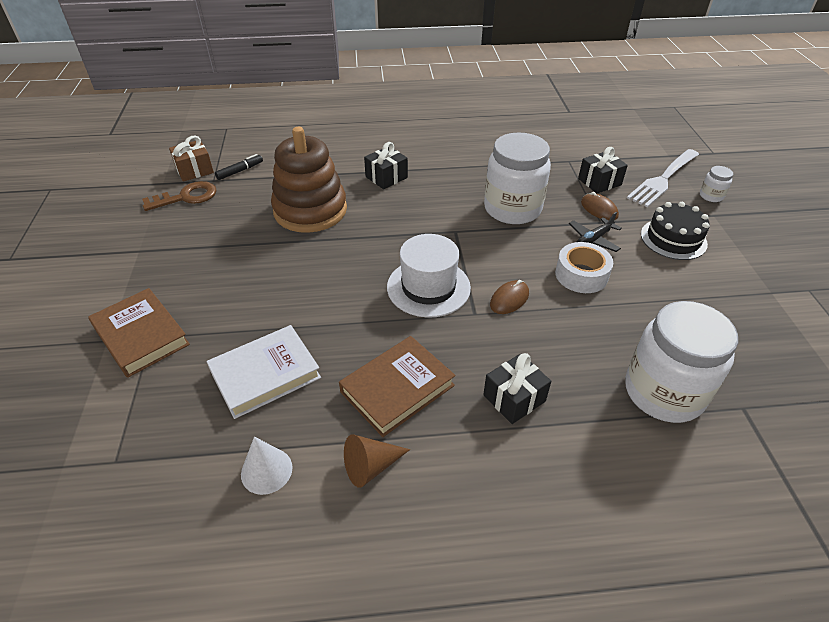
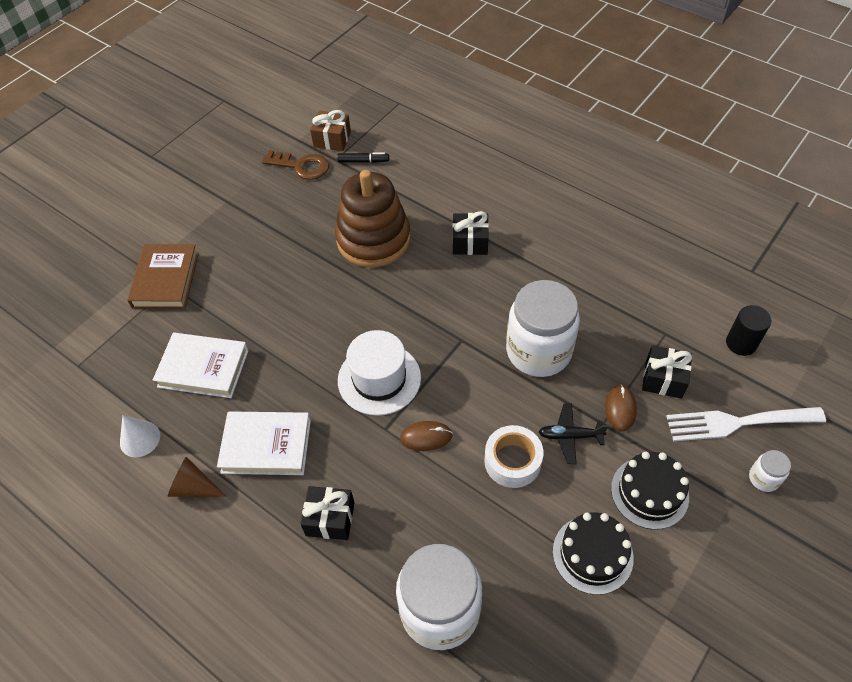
camera: 45 degrees right, 10 degrees up
brown book [339,336,455,437] -> white book [217,411,311,475]
none -> black cake [553,512,634,595]
none -> black cylinder [726,305,771,356]

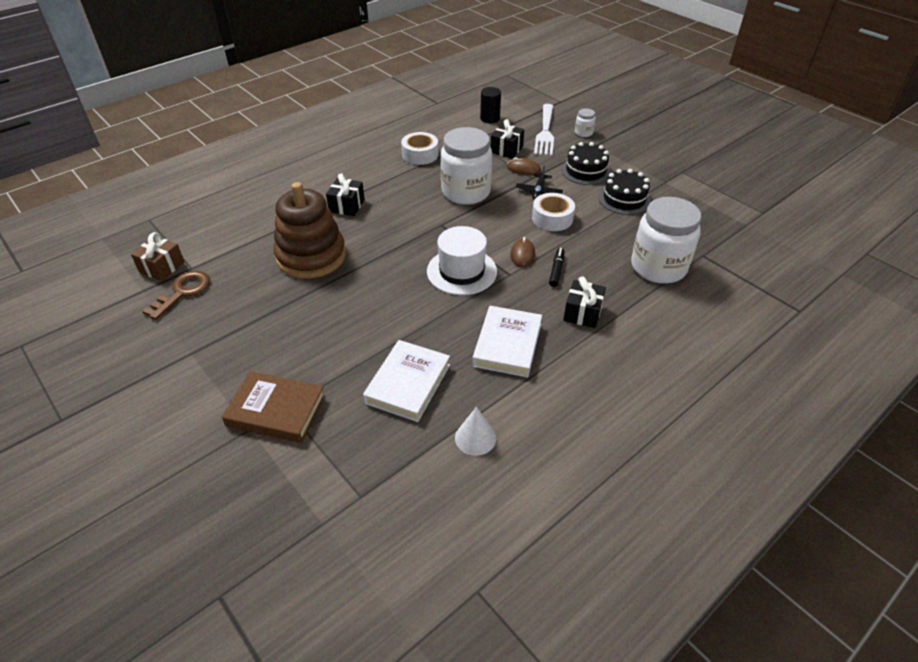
camera: 80 degrees left, 10 degrees down
brown cone [168,457,227,497] -> none
black marker [337,152,389,163] -> black marker moved to [549,248,565,287]
none -> white tape [401,132,438,165]

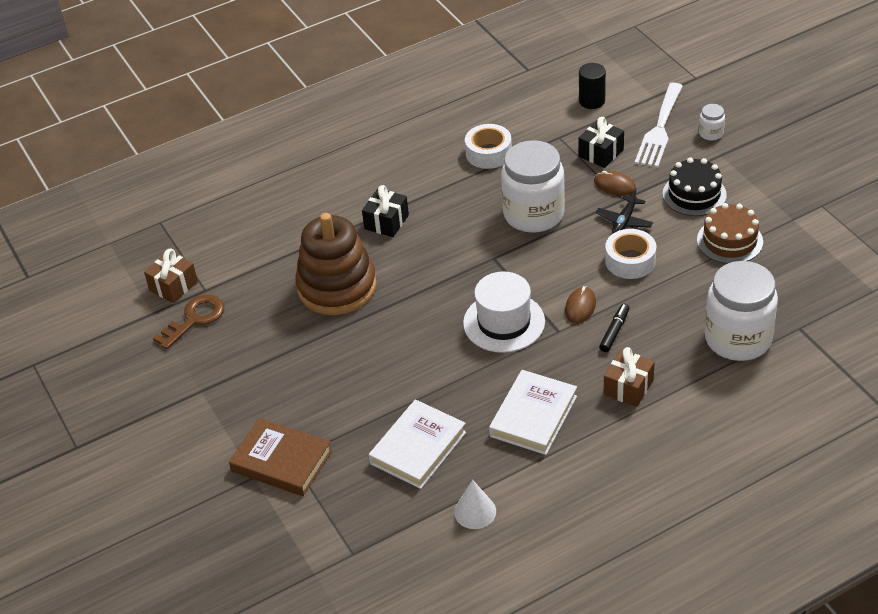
camera: 15 degrees right, 0 degrees up
black gift [563,276,606,328] -> brown gift [604,347,655,407]
black cake [598,169,651,215] -> brown cake [697,203,763,264]

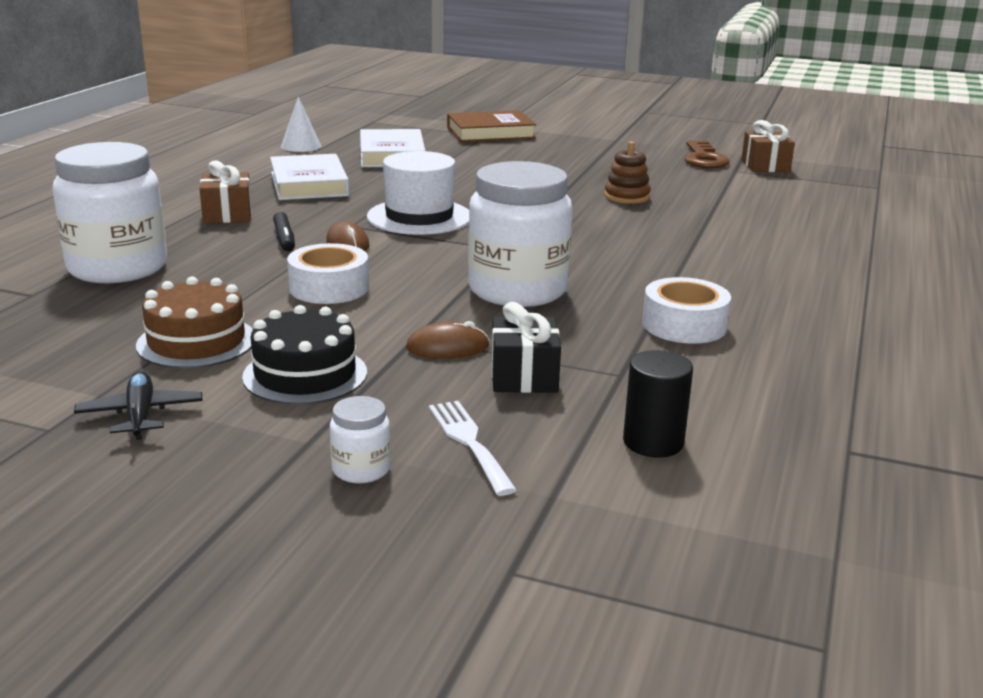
camera: 135 degrees right, 20 degrees down
brown stacking toy [295,213,377,315] -> brown stacking toy [604,141,651,204], size x0.46
black gift [362,185,409,237] -> none
black plane [596,188,654,233] -> black plane moved to [74,371,202,440]
white fork [635,83,683,167] -> white fork [429,401,517,496], size x0.62

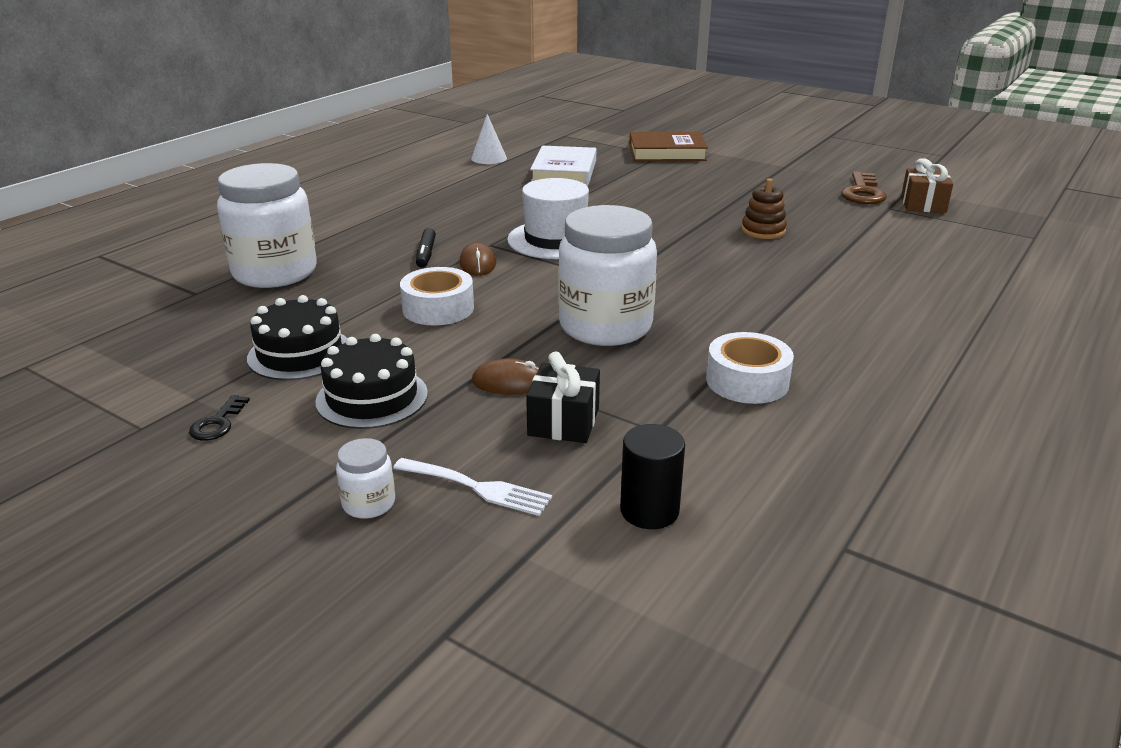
camera: 15 degrees right, 5 degrees up
black plane [74,371,202,440] -> black key [189,395,250,441]
brown cake [136,276,253,369] -> black cake [247,295,347,380]
brown gift [200,160,252,223] -> none
white book [270,154,349,200] -> none
white fork [429,401,517,496] -> white fork turned 120 degrees clockwise [393,458,552,516]

